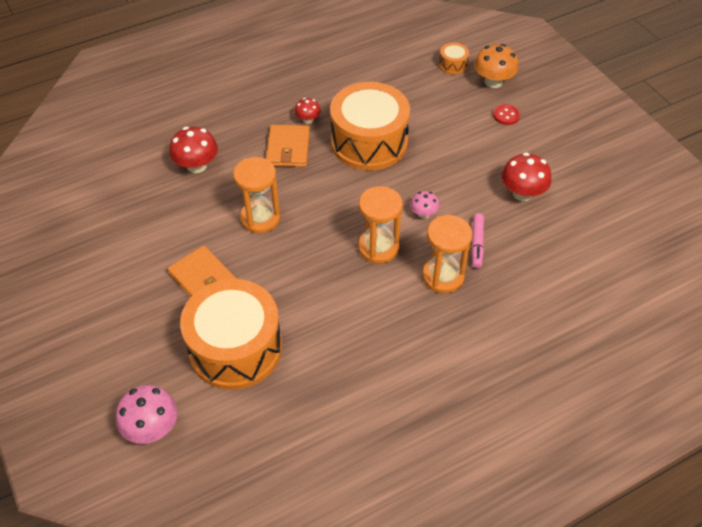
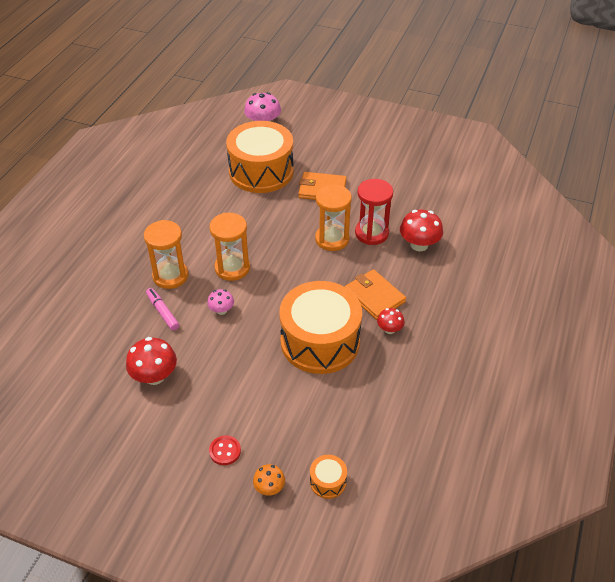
camera: 140 degrees right, 5 degrees down
orange mushroom [474,44,519,88] -> orange mushroom [253,464,285,495], size x0.58
none -> red hourglass [355,179,393,245]

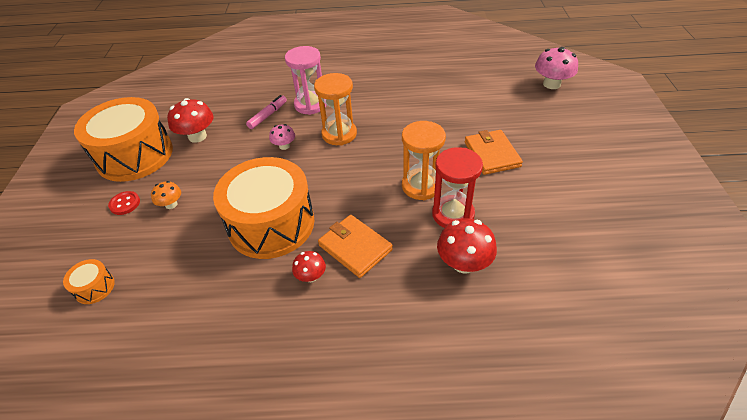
camera: 70 degrees right, 0 degrees up
orange hourglass [144,220,188,289] -> pink hourglass [285,46,326,115]
orange drum [226,121,294,193] -> orange drum moved to [74,97,173,182]
orange mushroom [253,464,285,495] -> orange mushroom moved to [151,181,181,209]
orange wallet [345,269,406,320] -> orange wallet turned 75 degrees counterclockwise [318,215,393,278]

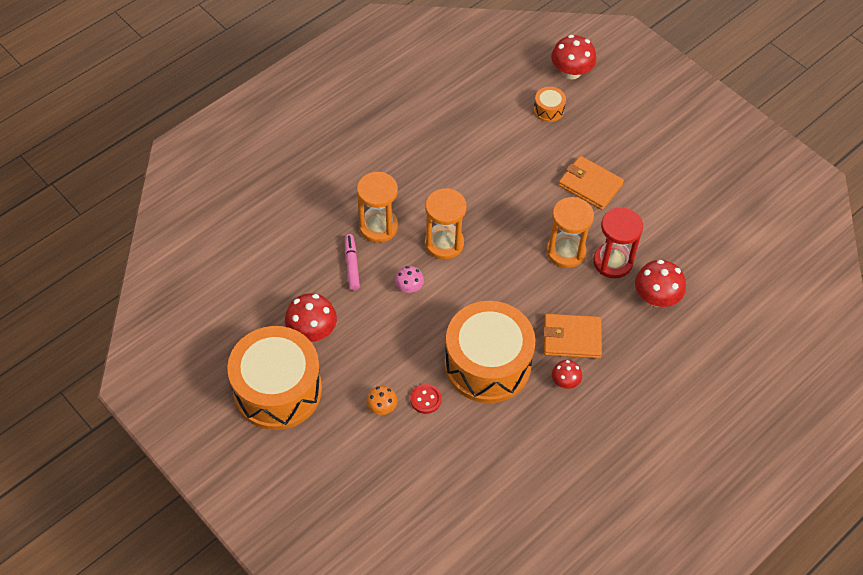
camera: 45 degrees left, 10 degrees up
orange drum [63,259,115,304] -> orange drum moved to [534,87,566,122]
red button [108,191,140,215] -> red button moved to [410,384,442,414]
pink hourglass [285,46,326,115] -> orange hourglass [357,172,398,243]
pink mushroom [535,47,578,89] -> red mushroom [551,35,597,79]

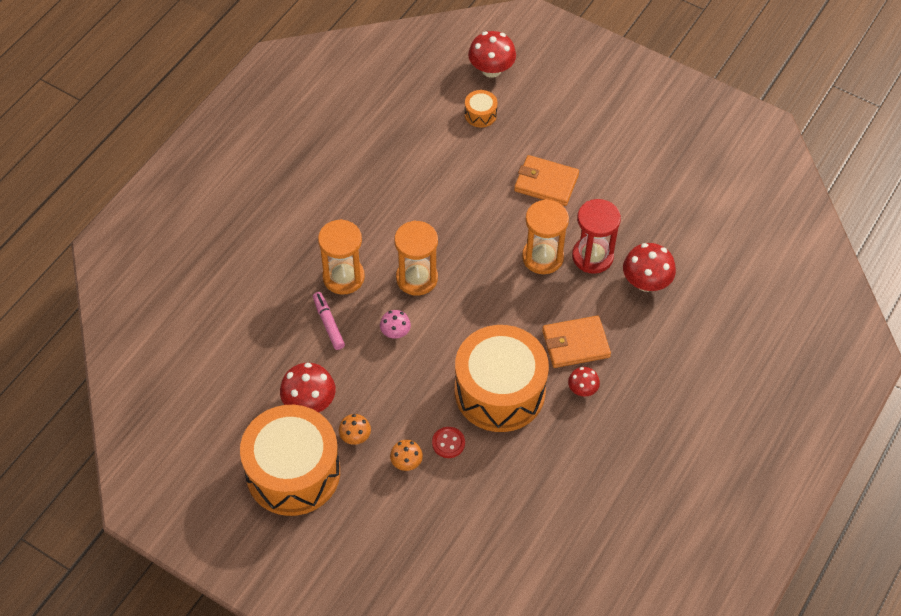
camera: 15 degrees left, 0 degrees up
none -> orange mushroom [339,414,371,445]

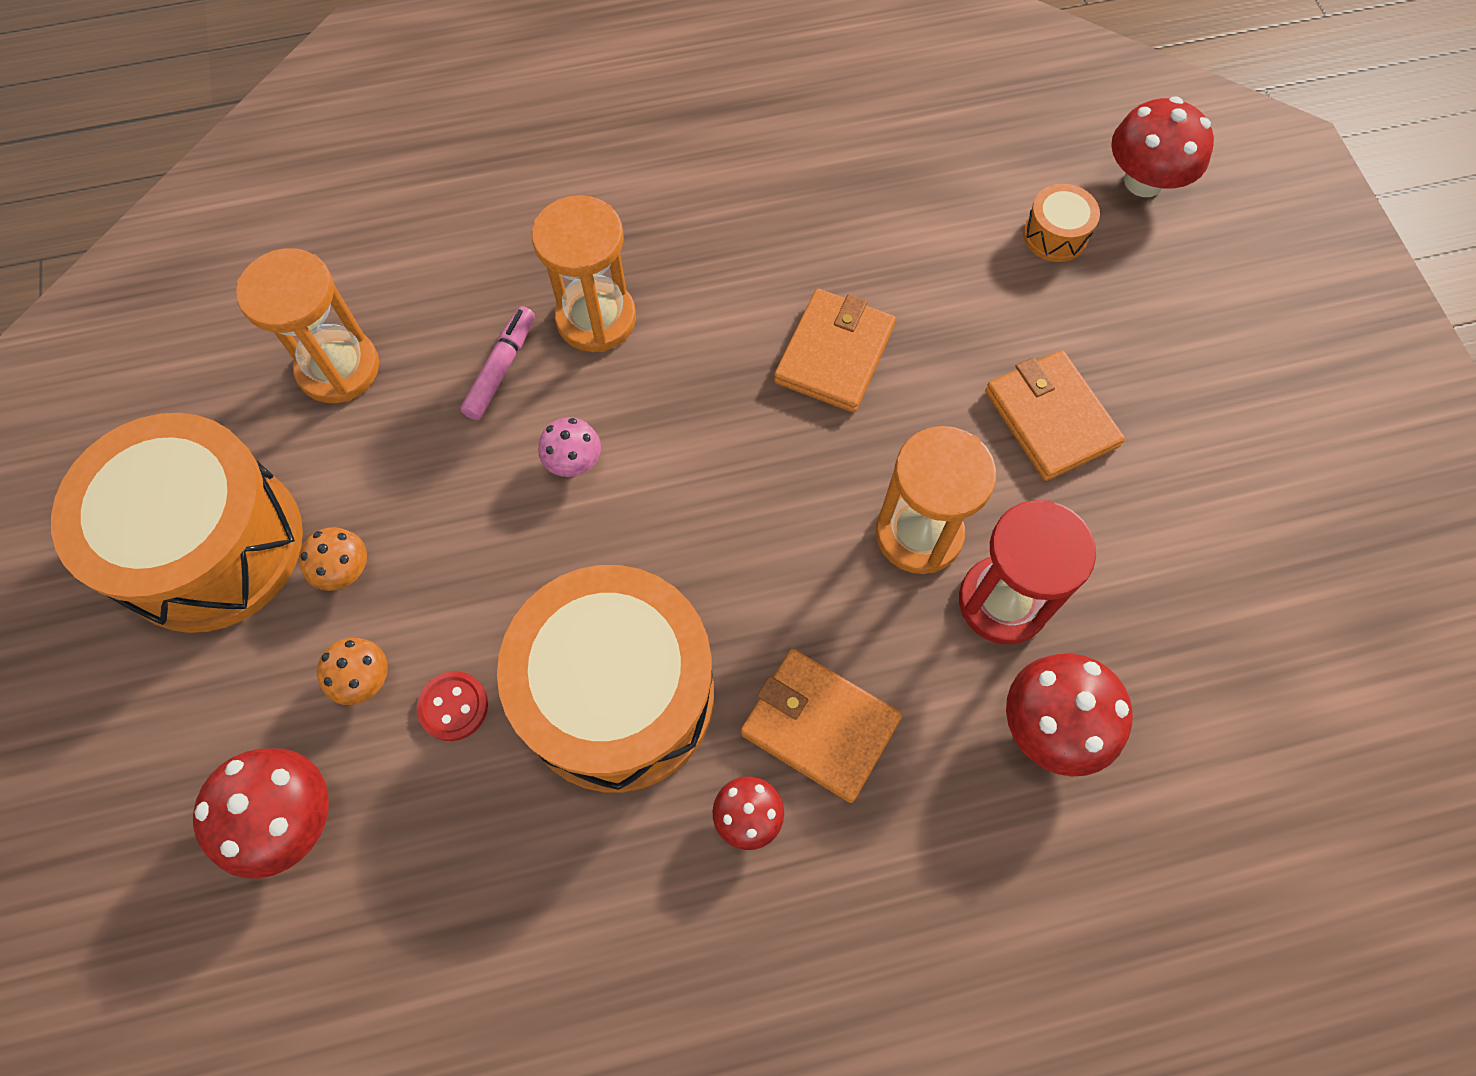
camera: 45 degrees right, 10 degrees up
red mushroom [280,363,336,412] -> red mushroom moved to [193,748,329,879]
orange hourglass [394,220,438,296] -> orange hourglass moved to [236,248,379,403]
none -> orange wallet [774,289,896,413]

